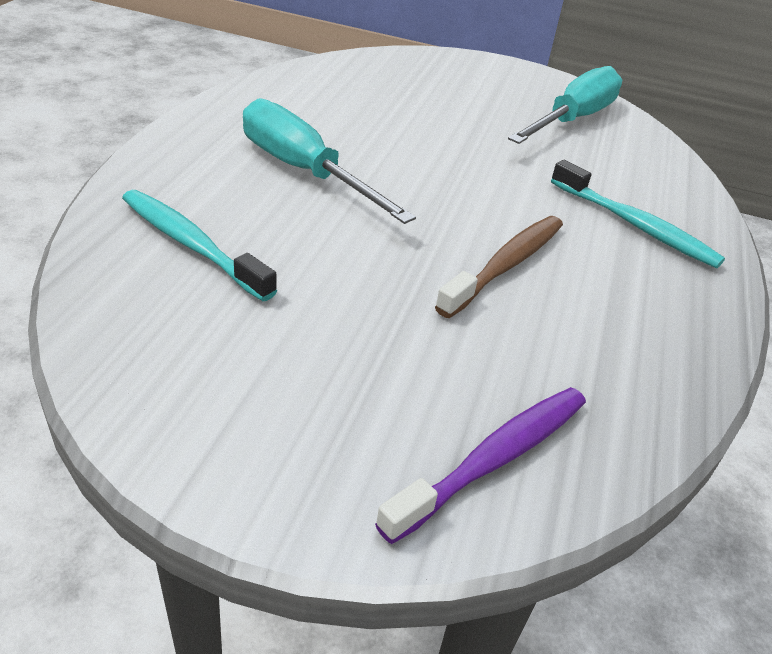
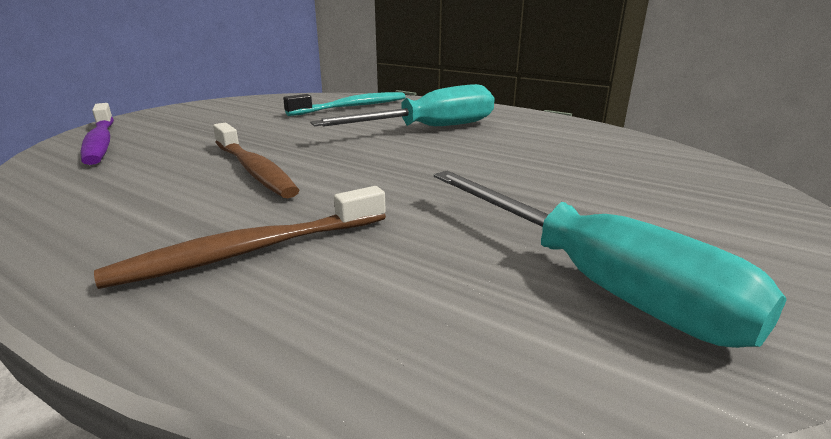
camera: 110 degrees right, 15 degrees down
turquoise toothbrush [551,160,725,268] -> brown toothbrush [94,186,386,289]

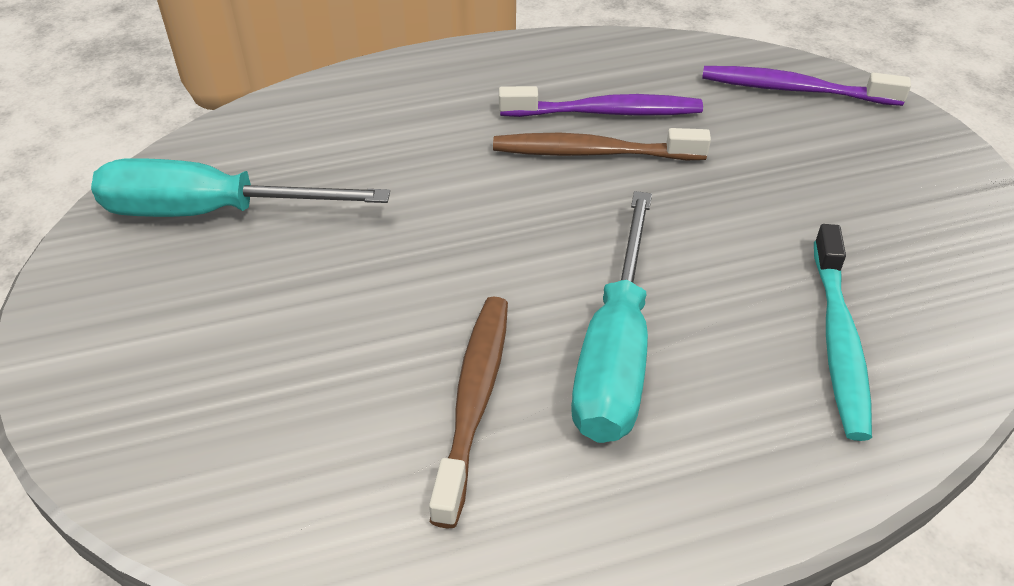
camera: 130 degrees right, 20 degrees up
brown toothbrush [94,186,386,289] -> brown toothbrush moved to [429,296,508,528]
none -> purple toothbrush [499,86,703,117]

